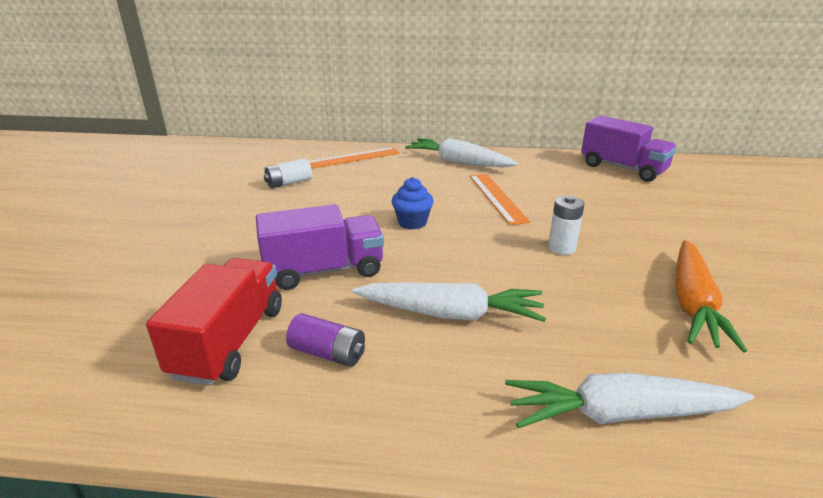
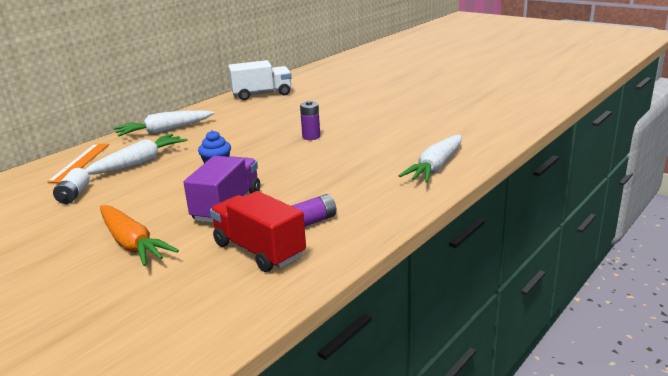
camera: 55 degrees left, 5 degrees down
white carrot [352,282,546,322] -> white carrot moved to [85,134,188,175]
orange ruler [470,174,530,225] -> none
white battery [548,195,584,255] -> purple battery [300,101,320,140]
purple truck [581,115,677,182] -> white truck [228,60,292,100]
orange carrot [675,240,747,353] -> orange carrot moved to [100,205,179,266]

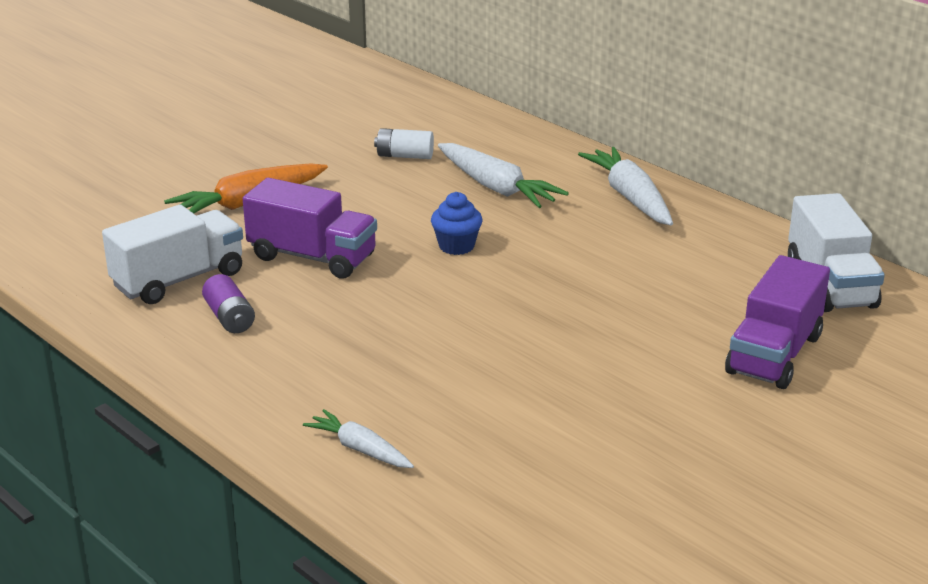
camera: 95 degrees right, 5 degrees up
orange ruler [47,144,109,183] -> none
red truck [210,191,306,272] -> white truck [102,205,243,304]
purple battery [300,101,320,140] -> none
white carrot [399,135,462,183] -> white carrot [303,409,414,468], size x0.59
none -> purple truck [725,255,830,389]

